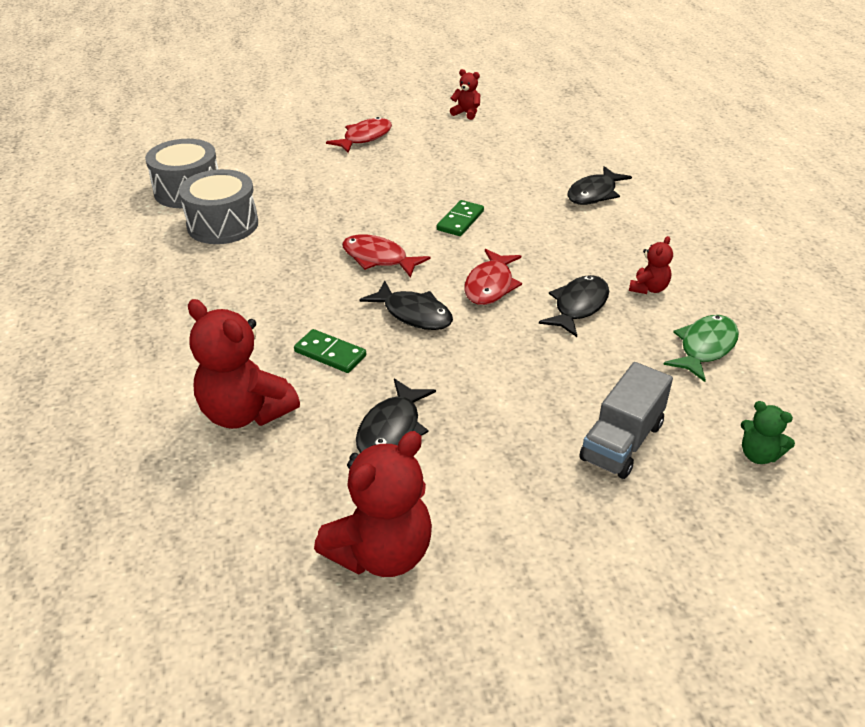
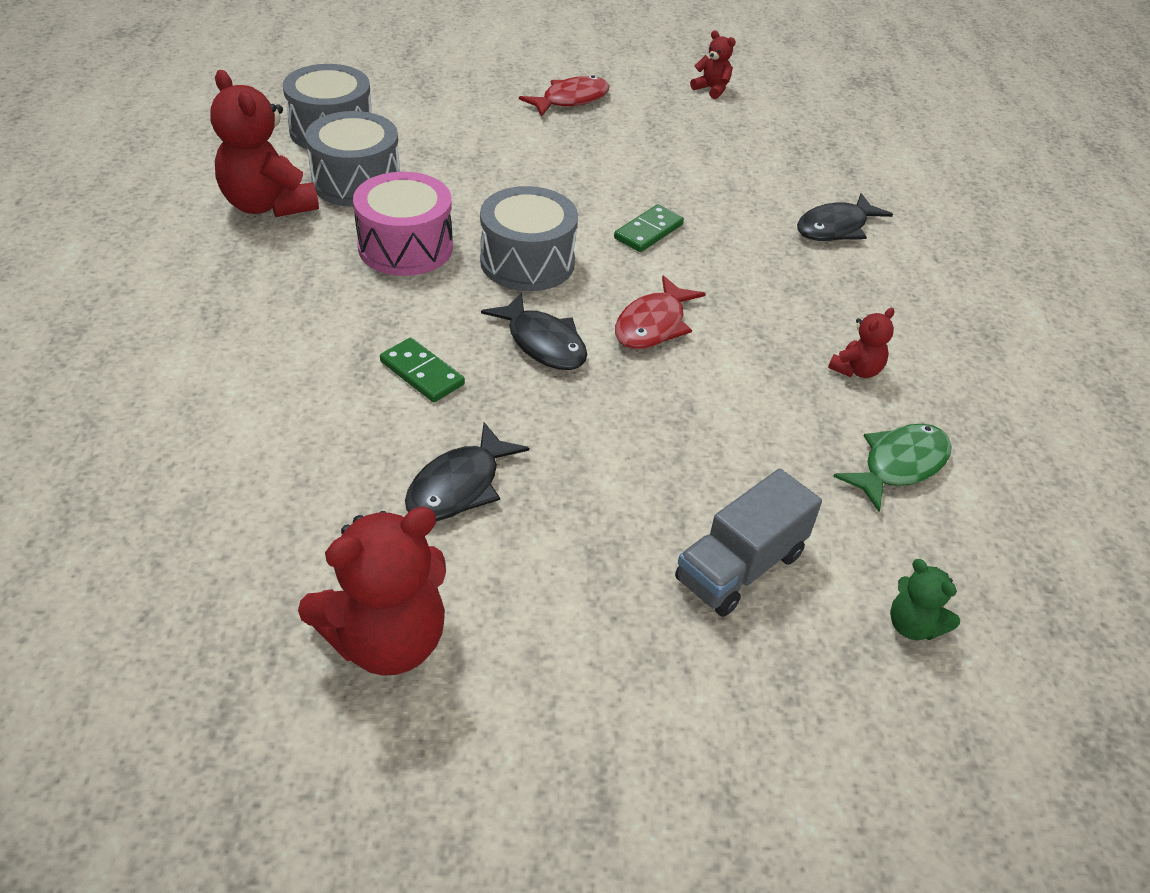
camera: 10 degrees right, 5 degrees up
red teddy bear [188,299,300,429] -> red teddy bear moved to [210,70,319,217]
red fish [342,235,431,278] -> grey drum [480,186,578,291]
black fish [539,275,609,337] -> none
none -> pink drum [353,172,453,276]

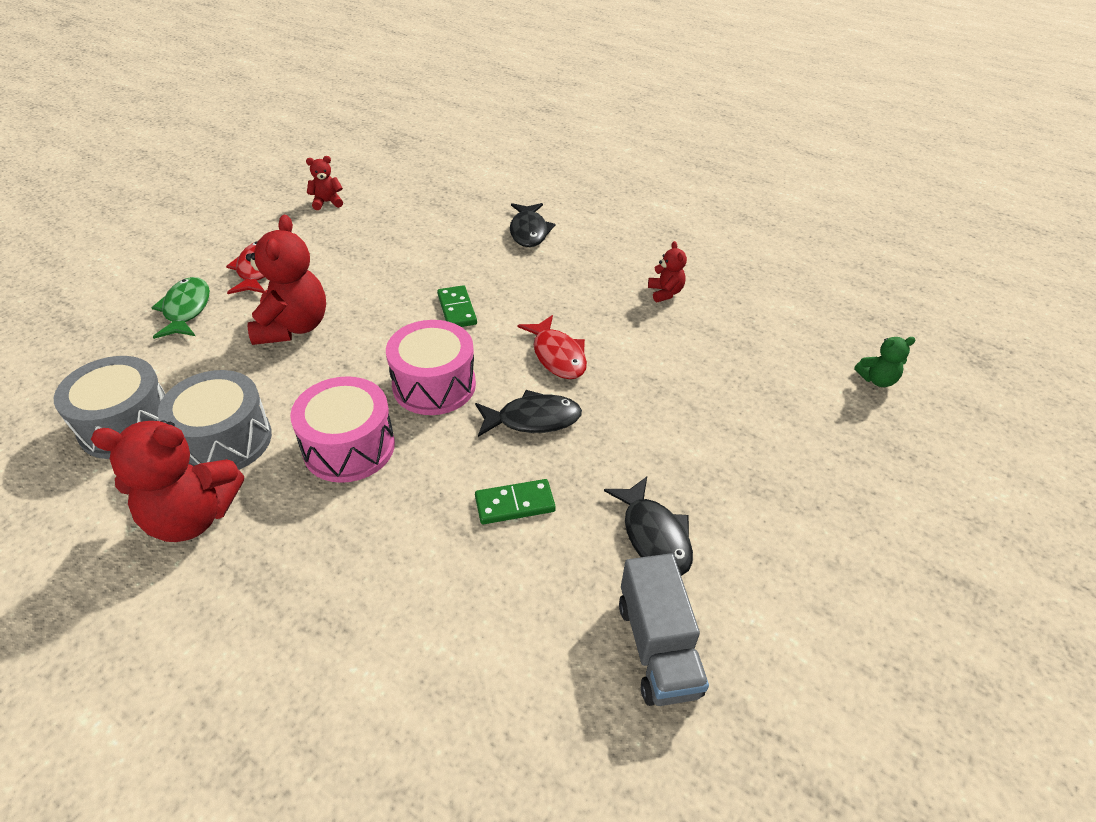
camera: 55 degrees left, 0 degrees up
red teddy bear [298,507,446,676] -> red teddy bear moved to [246,215,326,345]
grey drum [480,186,578,291] -> pink drum [386,320,476,415]
grey truck [675,469,822,617] -> grey truck moved to [619,553,709,706]
green fish [833,424,952,512] -> green fish moved to [151,277,210,339]

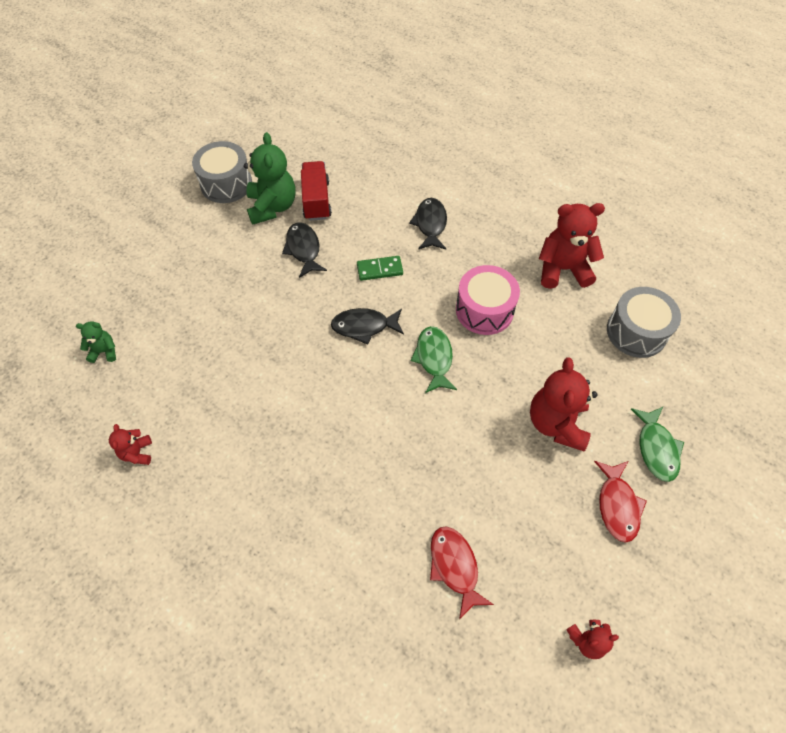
camera: 175 degrees left, 15 degrees up
grey drum [158,370,272,470] -> grey drum moved to [192,141,252,203]
pink drum [386,320,476,415] -> green fish [411,326,457,393]
green domino [437,285,477,327] -> none
black fish [510,203,555,247] -> black fish moved to [409,198,447,249]
red fish [518,315,587,379] -> red fish moved to [430,526,494,619]
grey truck [619,553,709,706] -> red truck [301,161,332,221]
red teddy bear [648,241,687,302] -> red teddy bear moved to [109,424,152,465]
none -> green teddy bear [244,132,296,225]

